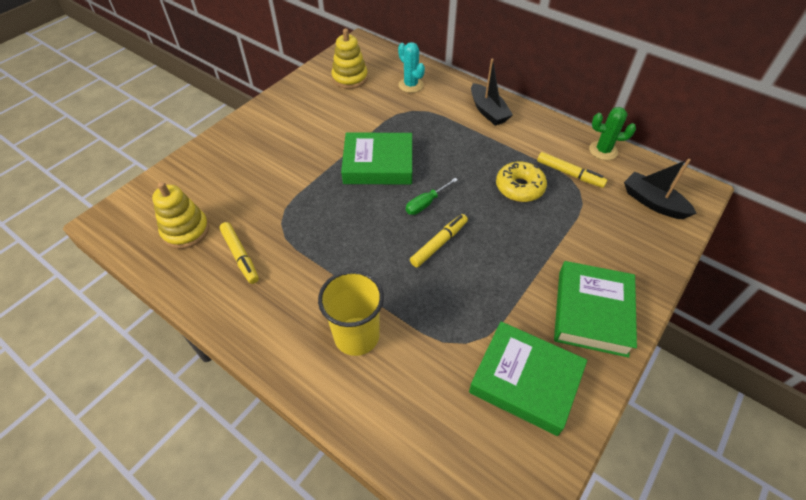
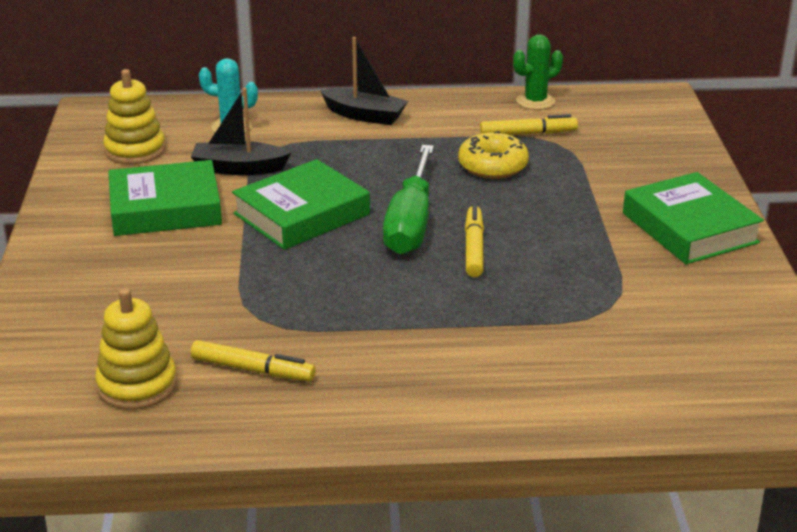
camera: 40 degrees left, 20 degrees down
yellow cup [318,270,384,356] -> none
green screwdriver [406,178,458,215] -> green screwdriver [383,145,434,255], size x2.01
green book [469,321,587,436] -> green book moved to [108,160,222,236]
black boat [624,159,697,219] -> black boat moved to [191,88,291,175]

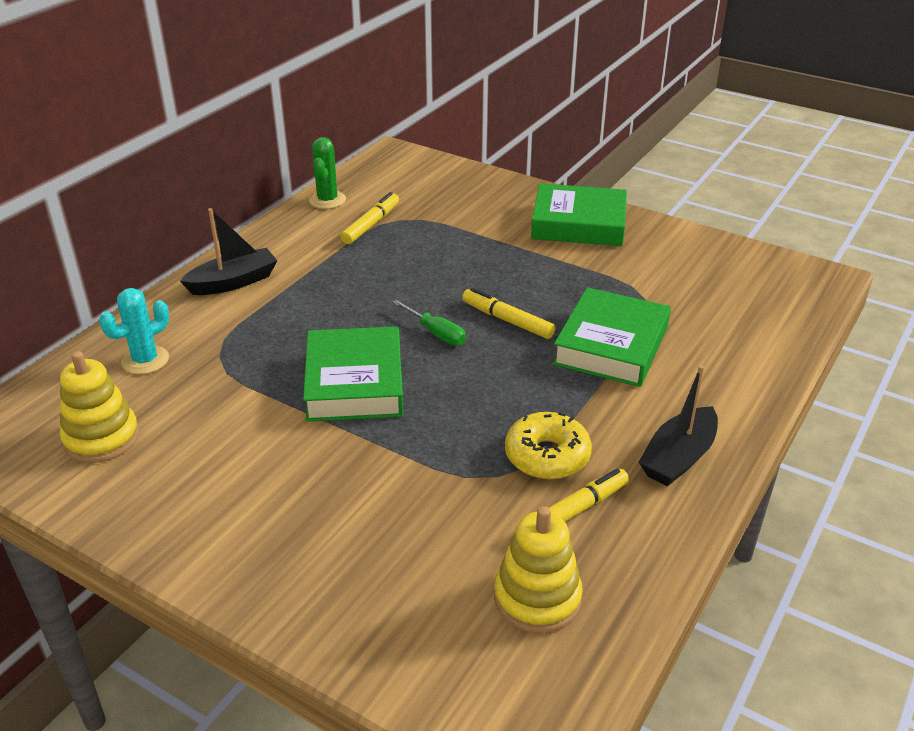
camera: 55 degrees left, 5 degrees up
green book [108,160,222,236] -> green book moved to [553,287,671,387]
black boat [191,88,291,175] -> black boat moved to [639,365,718,486]
green screwdriver [383,145,434,255] -> green screwdriver [392,300,466,346], size x0.50
yellow donut [458,131,529,179] -> yellow donut moved to [505,412,592,479]

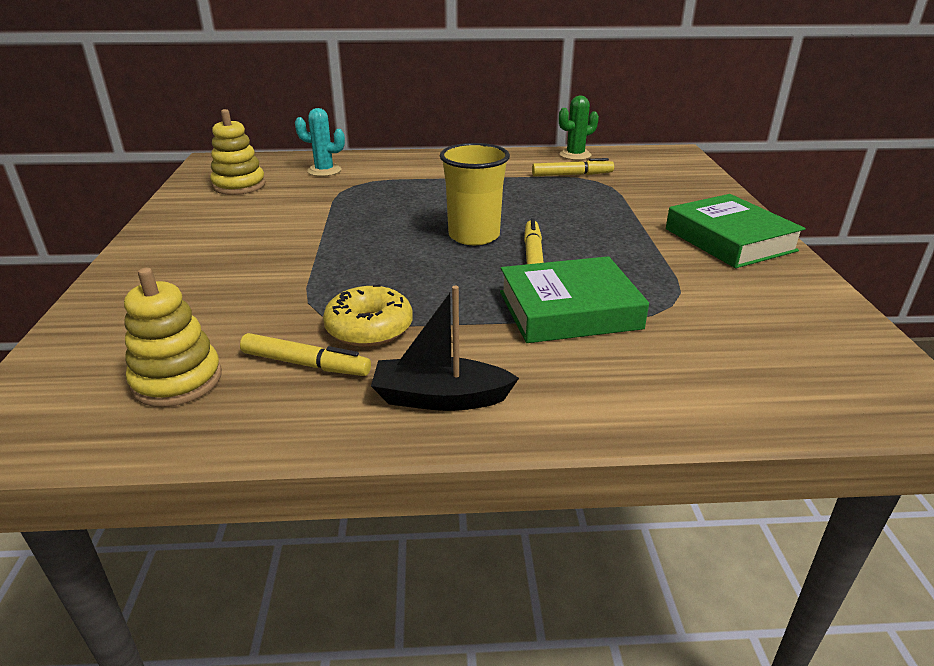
camera: 55 degrees right, 5 degrees down
black boat [180,208,278,295] -> none
green book [303,326,404,422] -> none
green screwdriver [392,300,466,346] -> yellow cup [440,143,510,245]

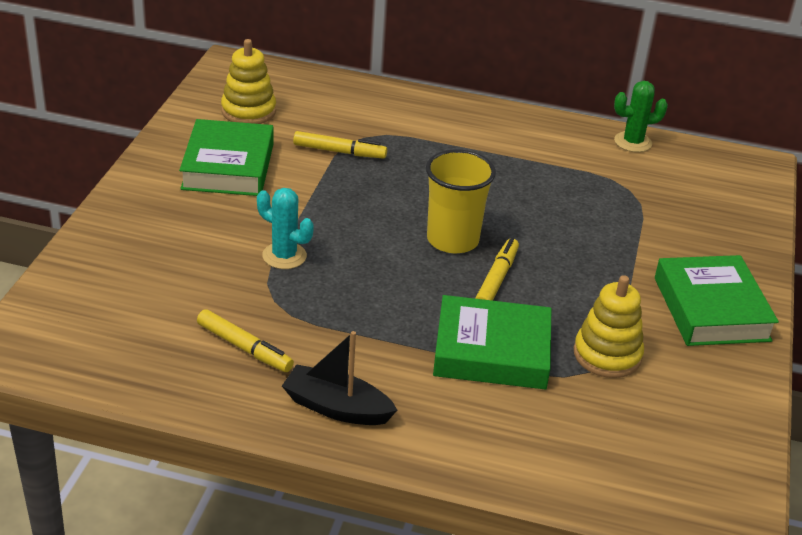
camera: 15 degrees right, 5 degrees up
yellow stacking toy [124,268,222,407] -> yellow stacking toy moved to [574,275,644,378]
turquoise cactus [295,108,345,176] -> turquoise cactus moved to [257,188,314,269]
yellow donut [323,284,413,347] -> none
yellow marker [532,158,614,176] -> yellow marker moved to [293,131,387,159]
none -> green book [179,119,274,196]

